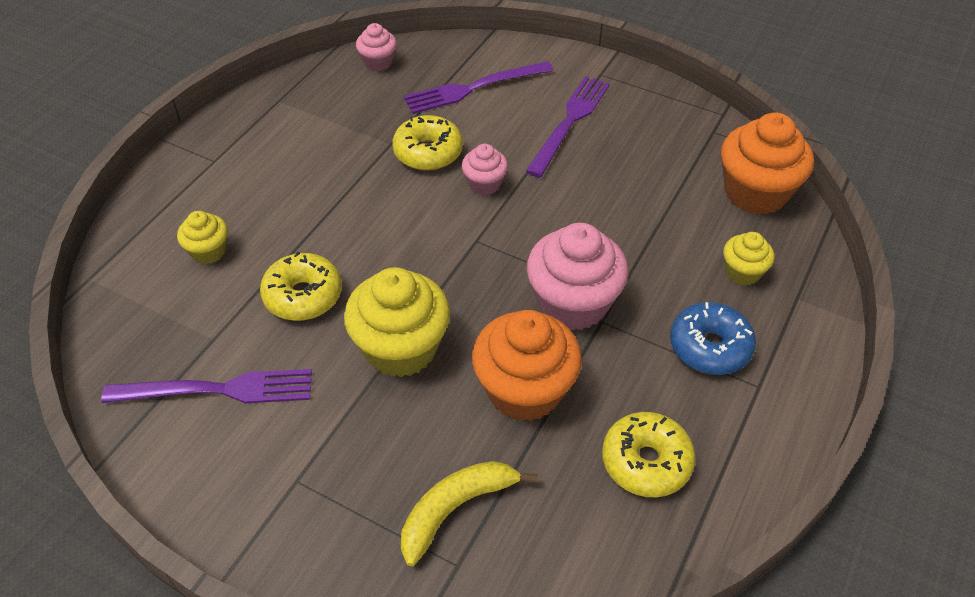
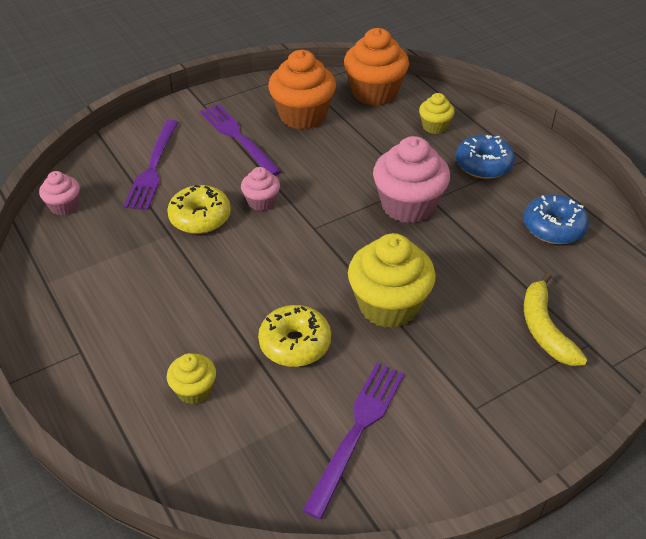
camera: 60 degrees left, 5 degrees down
orange cupcake [472,310,582,421] -> orange cupcake moved to [268,50,336,129]
yellow donut [602,412,696,497] -> blue donut [524,194,589,244]

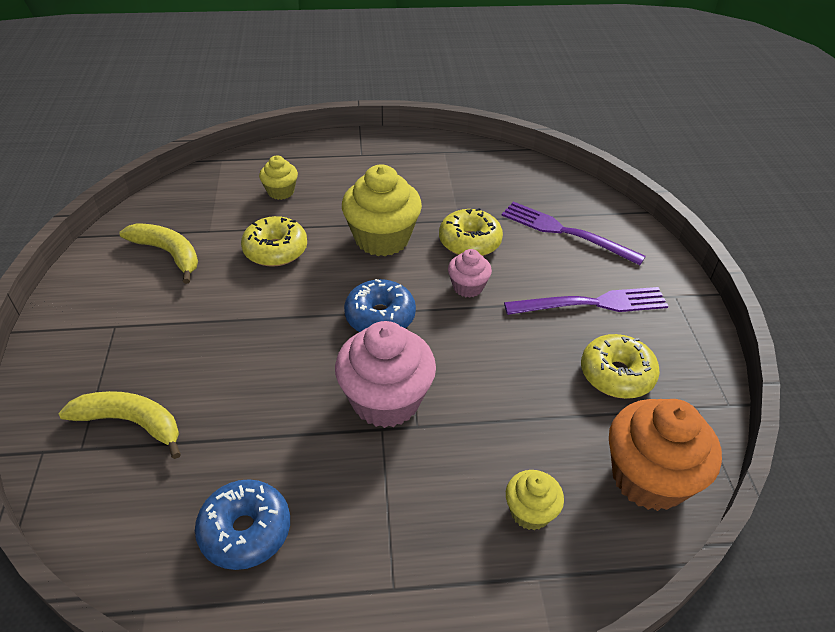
camera: 115 degrees right, 0 degrees up
pink cupcake [39,171,80,215] -> none
orange cupcake [268,50,336,129] -> yellow donut [581,334,660,399]
purple fork [302,363,404,519] -> yellow banana [119,223,198,284]
yellow cupcake [348,233,436,328] -> yellow cupcake moved to [342,165,422,256]
blue donut [456,135,515,179] -> blue donut moved to [344,279,416,332]

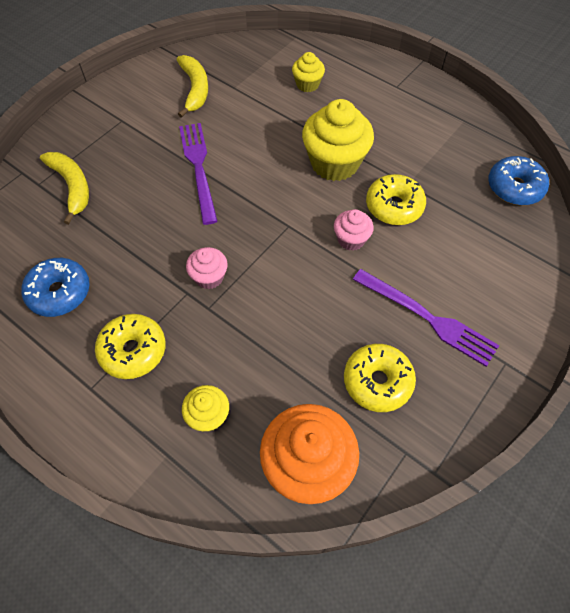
camera: 45 degrees right, 15 degrees up
yellow donut [241,216,307,267] -> yellow donut moved to [95,314,166,379]
pink cupcake [335,321,436,428] -> pink cupcake [186,247,228,289], size x0.52
blue donut [344,279,416,332] -> blue donut moved to [488,156,549,205]
purple fork [501,202,646,265] -> purple fork moved to [179,123,218,225]

